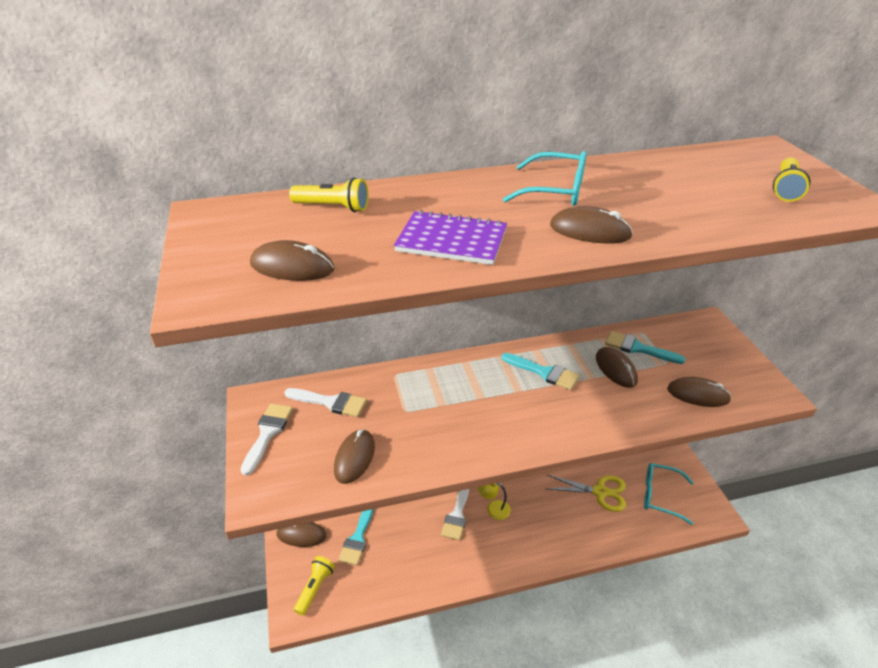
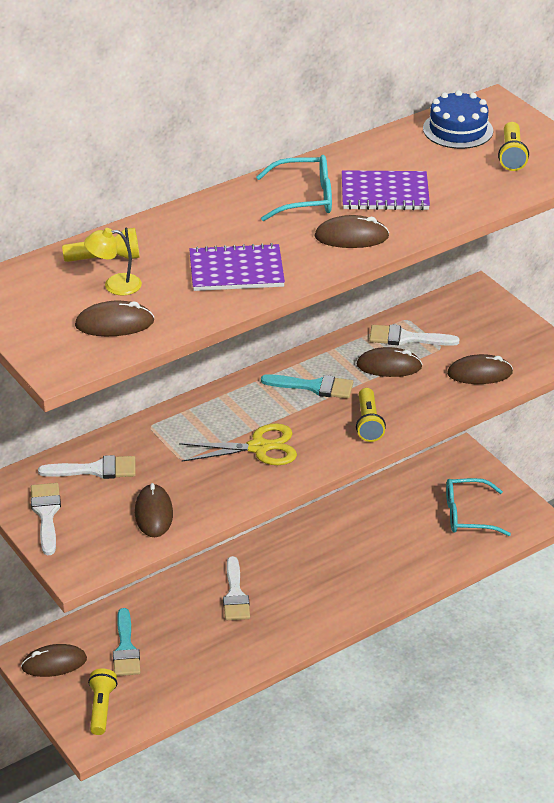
camera: 20 degrees left, 0 degrees up
yellow lamp [478,483,511,520] -> yellow lamp moved to [84,228,142,296]
yellow scissors [545,474,626,512] -> yellow scissors moved to [179,423,297,465]
brown mouse [596,347,638,388] -> brown mouse turned 45 degrees counterclockwise [356,347,422,377]
turquoise brush [605,331,685,364] -> white brush [369,325,460,346]
none -> purple notebook [342,170,430,210]
none -> yellow flashlight [356,388,386,442]
none -> blue cake [423,90,493,149]

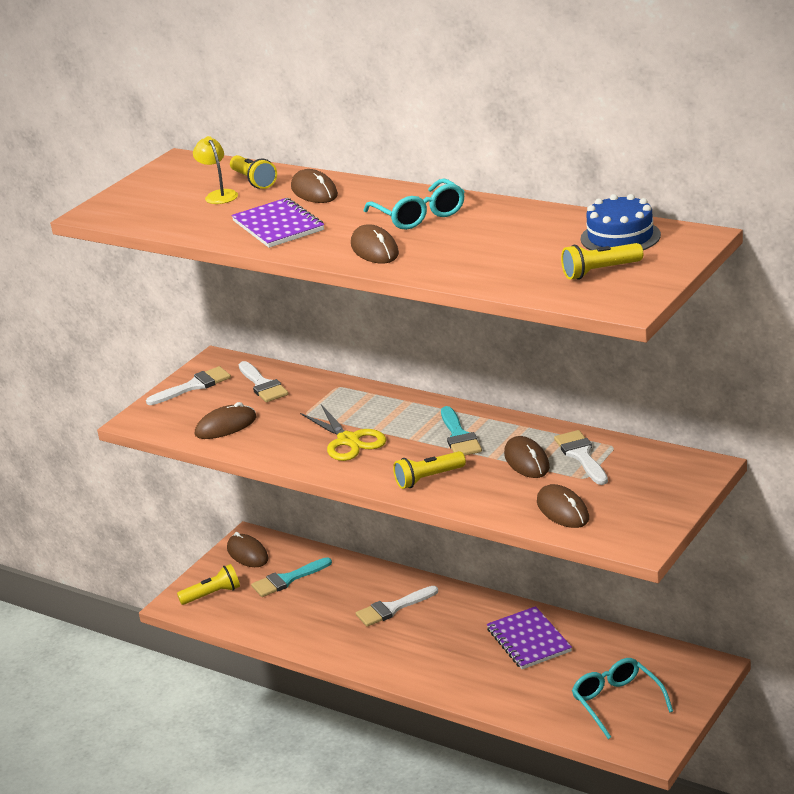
camera: 70 degrees right, 10 degrees down
brown mouse [75,301,154,336] -> brown mouse moved to [291,169,338,203]
purple notebook [342,170,430,210] -> purple notebook moved to [487,606,572,669]

